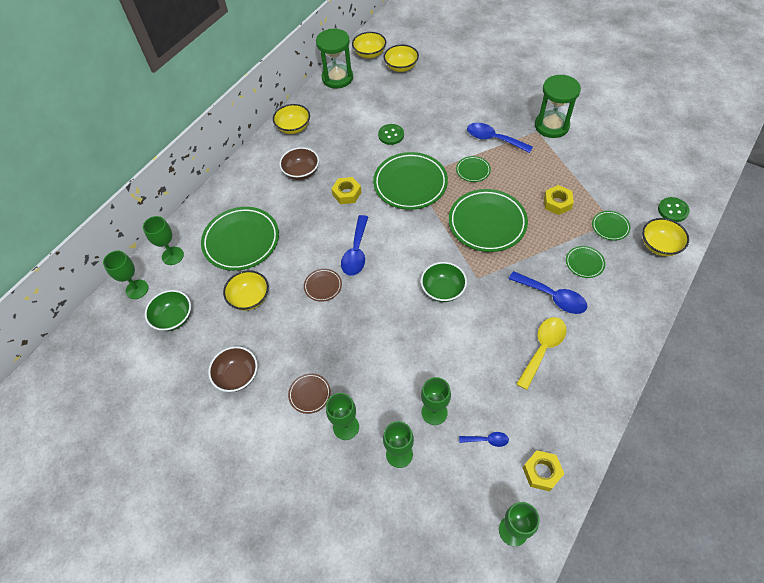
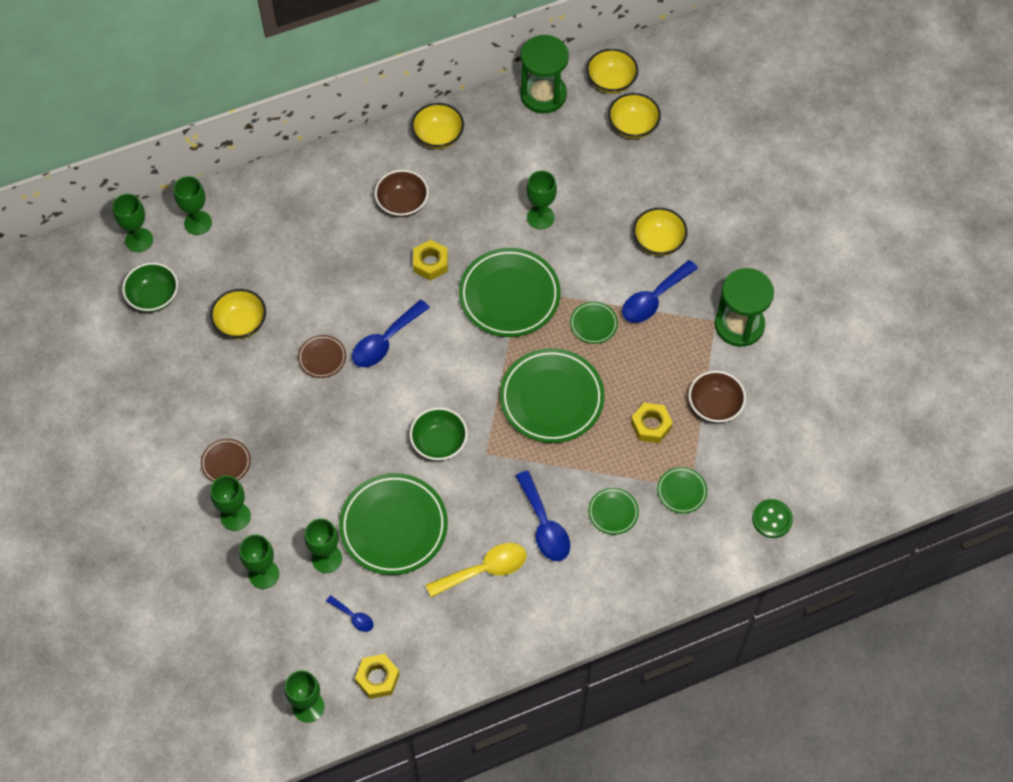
camera: 30 degrees right, 5 degrees up
green plate [201,207,279,271] -> green plate moved to [339,473,448,575]
brown bowl [208,346,257,392] -> brown bowl moved to [689,371,746,423]
green button [378,124,404,145] -> green goblet [526,171,557,229]
blue spoon [467,123,533,153] -> blue spoon turned 105 degrees counterclockwise [622,260,698,323]
yellow bowl [642,218,689,256] -> yellow bowl moved to [633,208,688,256]

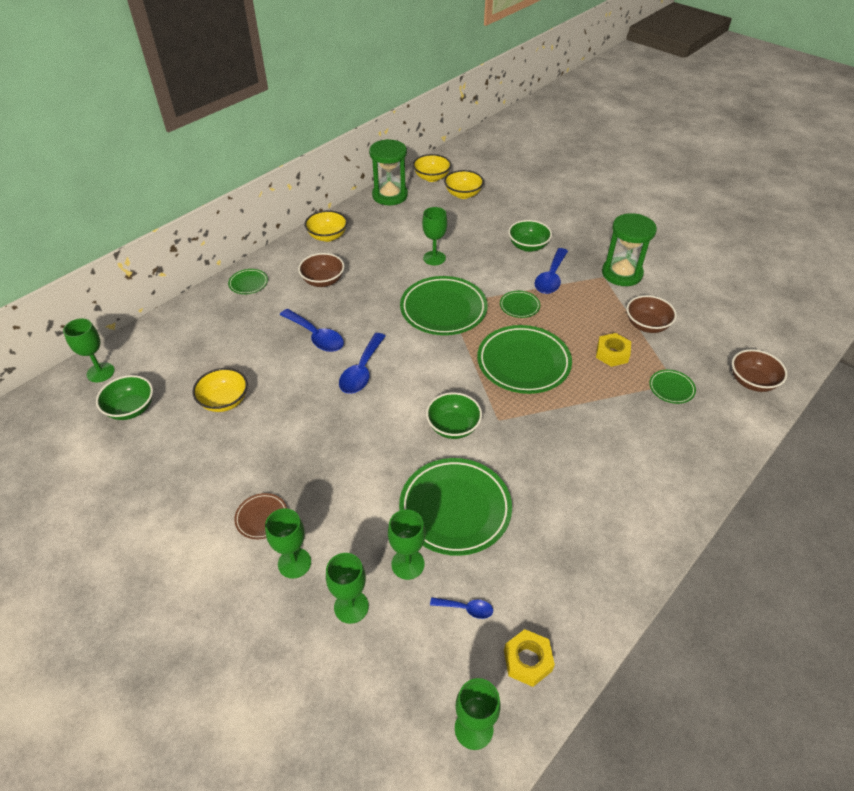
camera: 25 degrees left, 15 degrees down
green goblet [174,176,212,235] -> none
brown plate [298,335,346,378] -> none
yellow nut [413,240,448,281] -> none
yellow spoon [426,543,527,598] -> none
blue spoon [516,471,570,561] -> blue spoon moved to [280,309,344,352]
green plate [588,488,639,535] -> green plate moved to [228,269,268,294]
yellow bowl [633,208,688,256] -> green bowl [508,220,552,252]
green button [752,499,793,538] -> brown bowl [732,349,787,392]

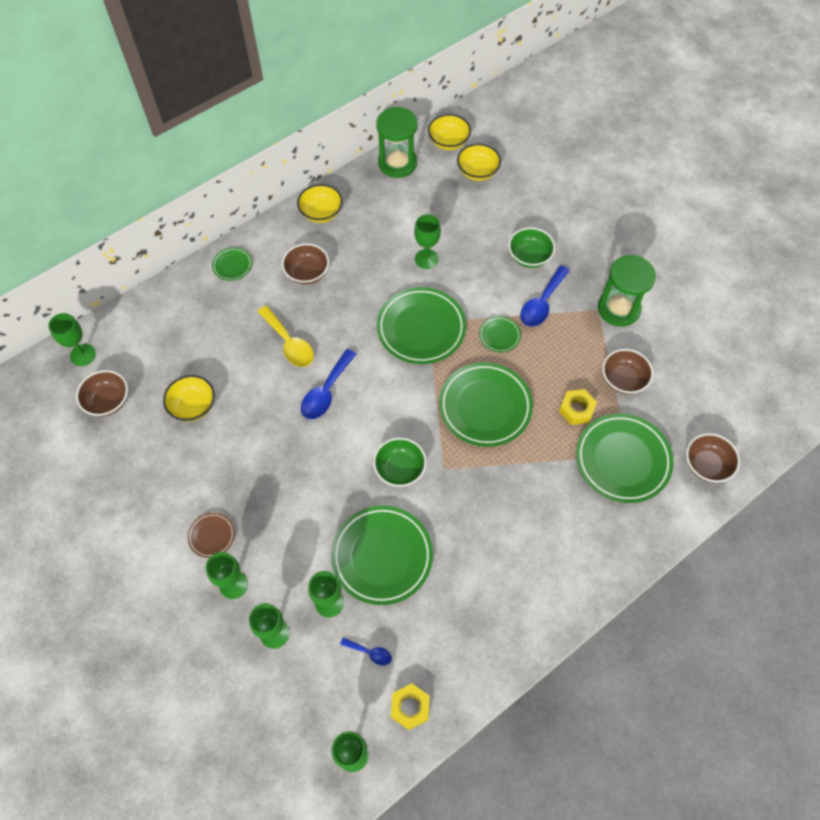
camera: 10 degrees right, 15 degrees up
green bowl [96,375,153,420] -> brown bowl [76,370,128,416]
blue spoon [280,309,344,352] -> yellow spoon [258,306,314,367]
green plate [649,370,696,404] -> green plate [576,413,674,503], size x2.14

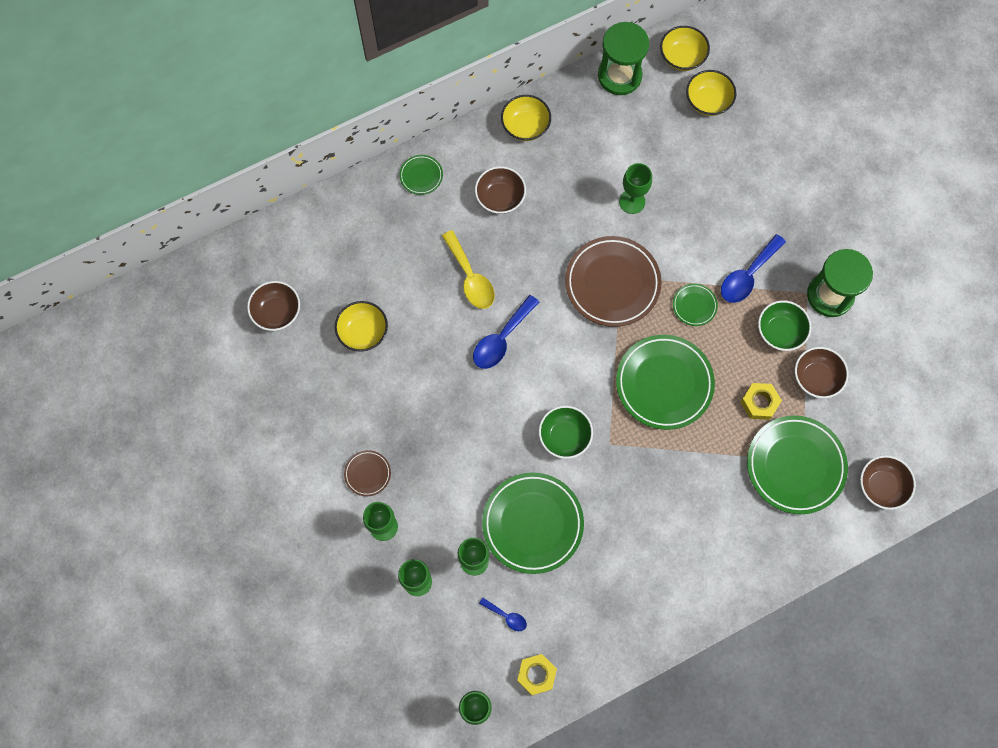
camera: 10 degrees right, 10 degrees up
green goblet [48,313,96,366] -> none
green plate [377,287,466,364] -> brown plate [565,236,662,327]
green bowl [508,227,555,268] -> green bowl moved to [758,300,811,351]

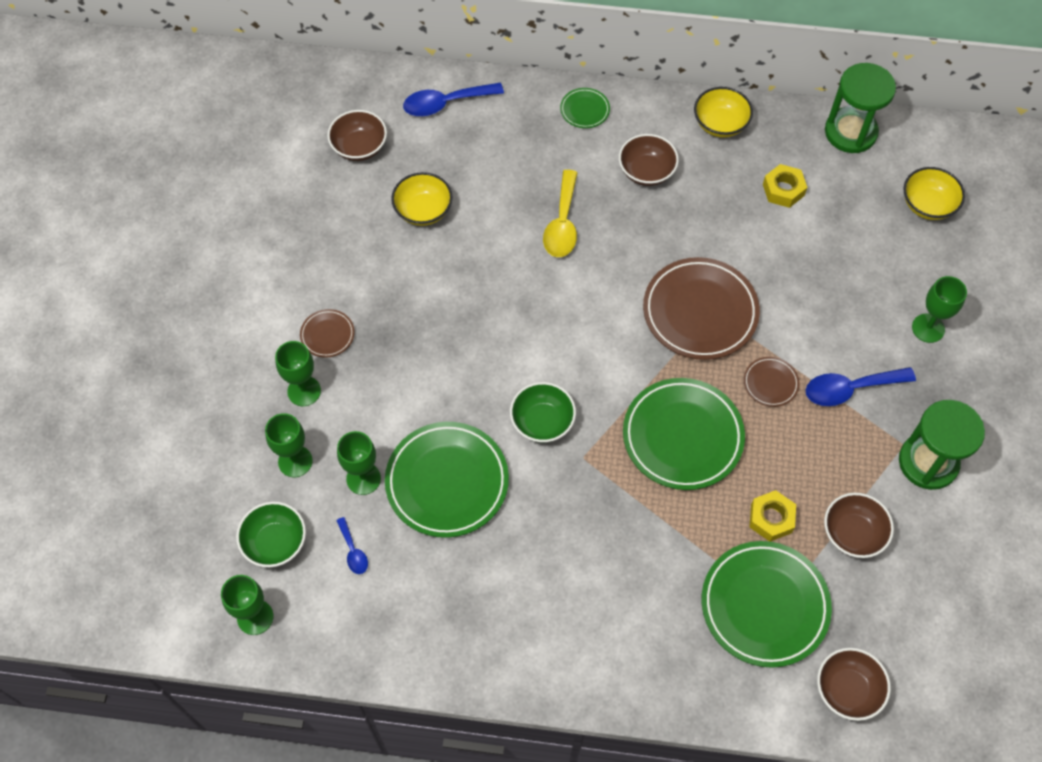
camera: 35 degrees right, 10 degrees down
blue spoon [473,295,539,369] -> blue spoon moved to [403,83,504,116]
yellow nut [517,654,557,695] -> yellow nut moved to [763,164,807,208]
green goblet [619,163,652,214] -> green goblet moved to [912,276,967,343]
yellow bowl [660,26,710,71] -> none
green plate [673,284,718,326] -> brown plate [744,357,800,407]
green bowl [758,300,811,351] -> green bowl moved to [236,502,306,567]

